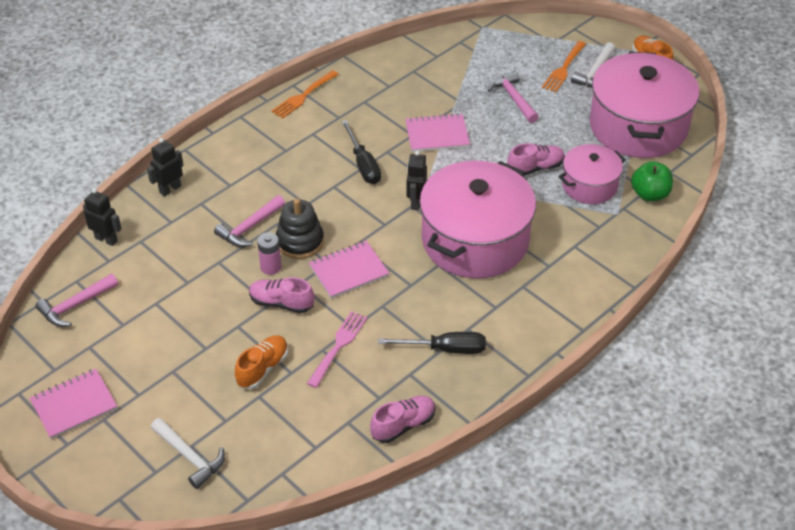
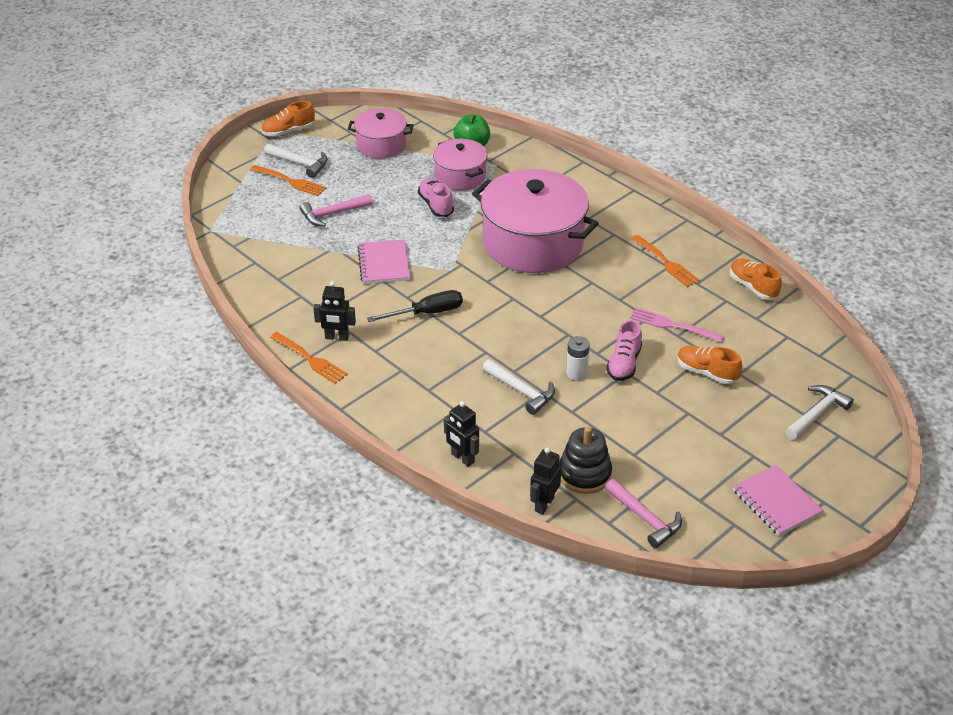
camera: 90 degrees left, 5 degrees down
pink hammer [214,195,285,247] -> white hammer [482,359,555,415]
pink battery [257,232,281,275] -> white battery [566,336,590,381]
black stacking toy [276,199,324,259] -> black stacking toy moved to [559,427,612,494]
pink notebook [309,241,389,299] -> none
pink shoe [370,396,436,443] -> orange shoe [730,258,782,300]
black screwdriver [378,332,486,354] -> orange fork [631,235,700,287]
black robot [406,151,427,210] -> black robot moved to [313,281,356,341]
pink pot [589,52,699,158] -> pink pot [348,108,413,159], size x0.54

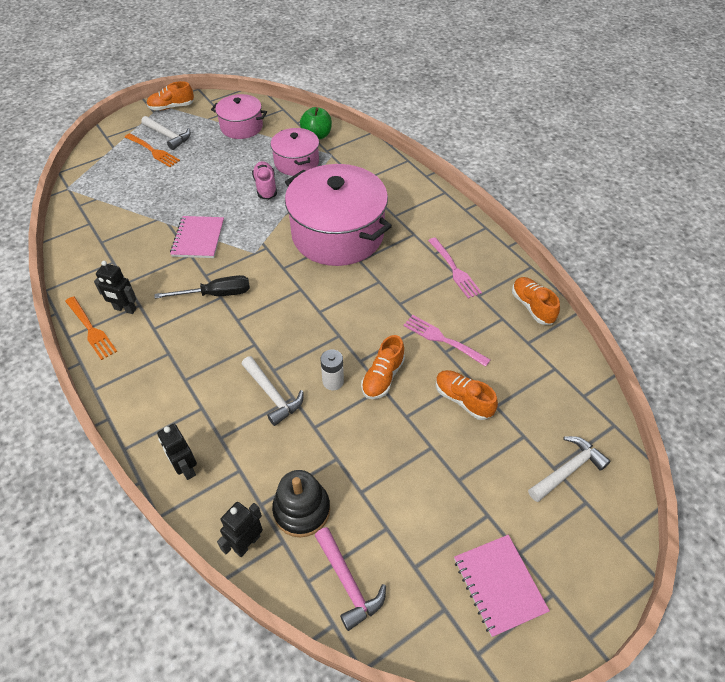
camera: 10 degrees right, 10 degrees up
pink hammer [299,194,373,226] -> none
pink shoe [606,320,642,381] -> orange shoe [361,335,405,399]
orange fork [631,235,700,287] -> pink fork [428,238,482,299]

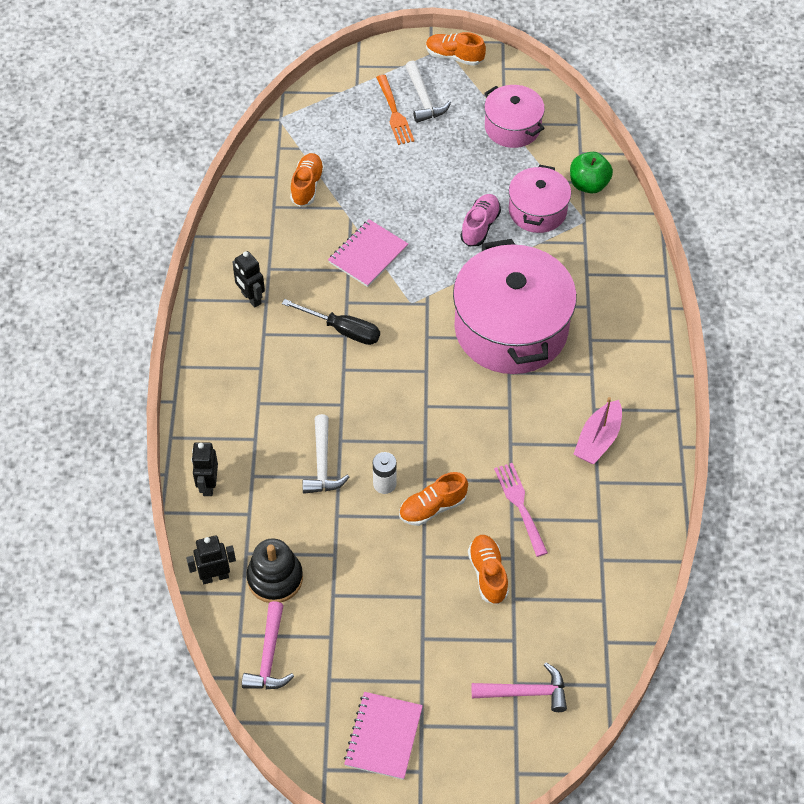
camera: 35 degrees right, 5 degrees up
orange fork [65,296,117,360] -> none
pink fork [428,238,482,299] -> pink boat [574,397,622,464]
orange shoe [512,277,560,325] -> orange shoe moved to [290,153,325,207]
white hammer [528,436,610,502] -> pink hammer [472,662,567,712]

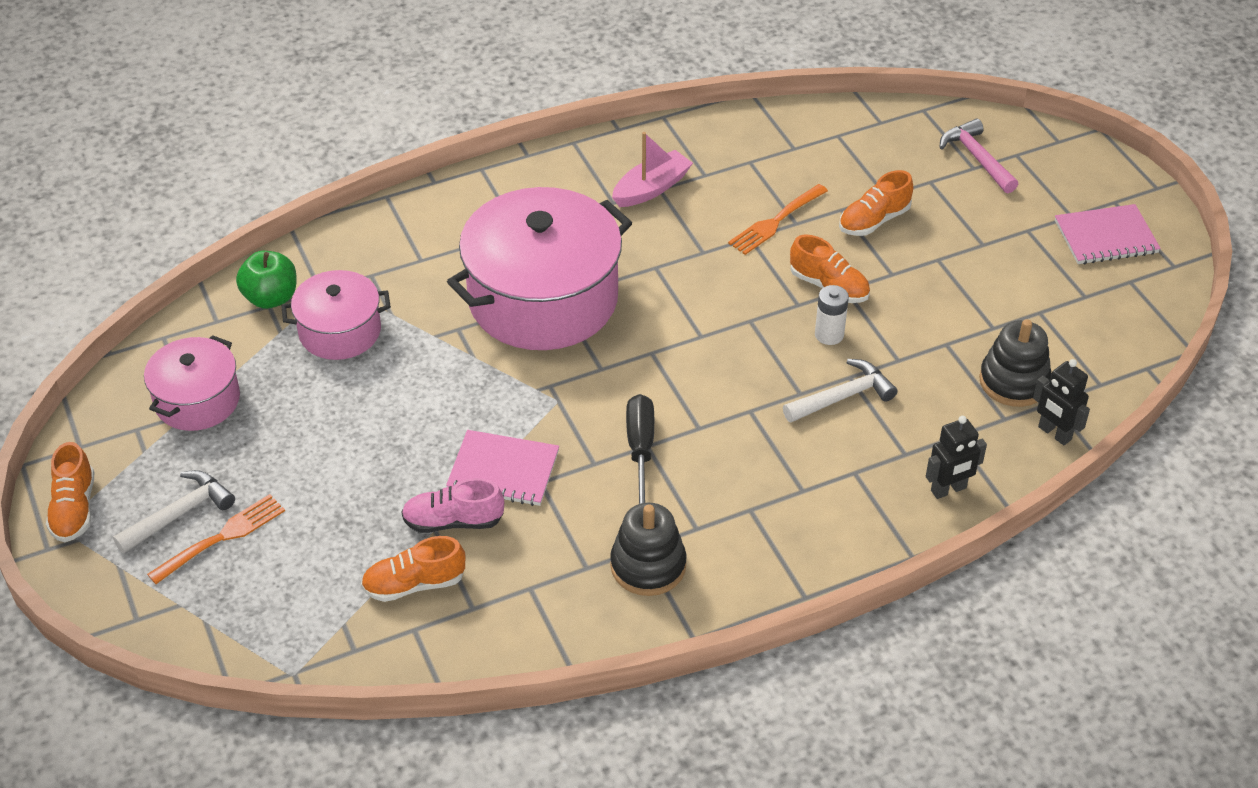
camera: 115 degrees left, 10 degrees down
black robot [233,251,265,308] -> black stacking toy [610,503,686,596]
pink hammer [242,601,294,689] -> none
pink shoe [460,194,501,247] -> pink shoe moved to [401,478,504,533]
pink fork [494,463,548,557] -> orange fork [728,184,828,255]
pink boat [574,397,622,464] -> pink boat turned 45 degrees counterclockwise [612,132,693,207]

